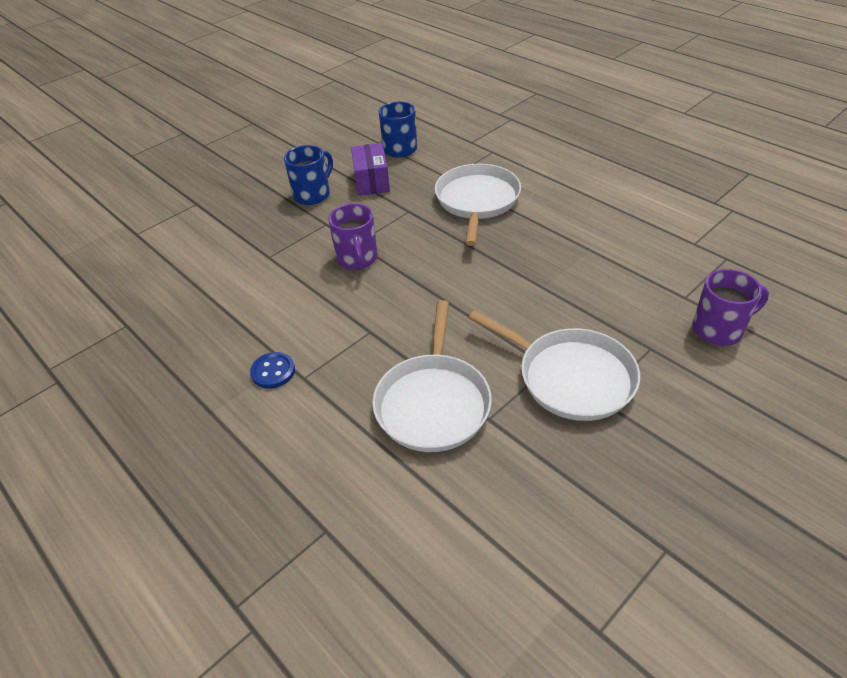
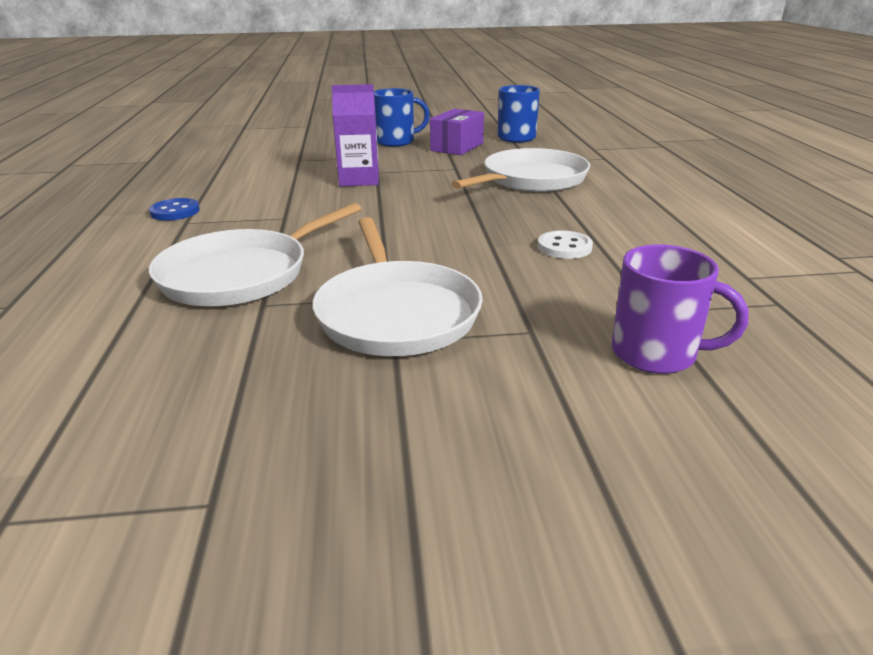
camera: 35 degrees right, 15 degrees down
purple mug [328,203,378,270] -> purple carton [332,84,379,186]
none -> white button [538,230,593,259]

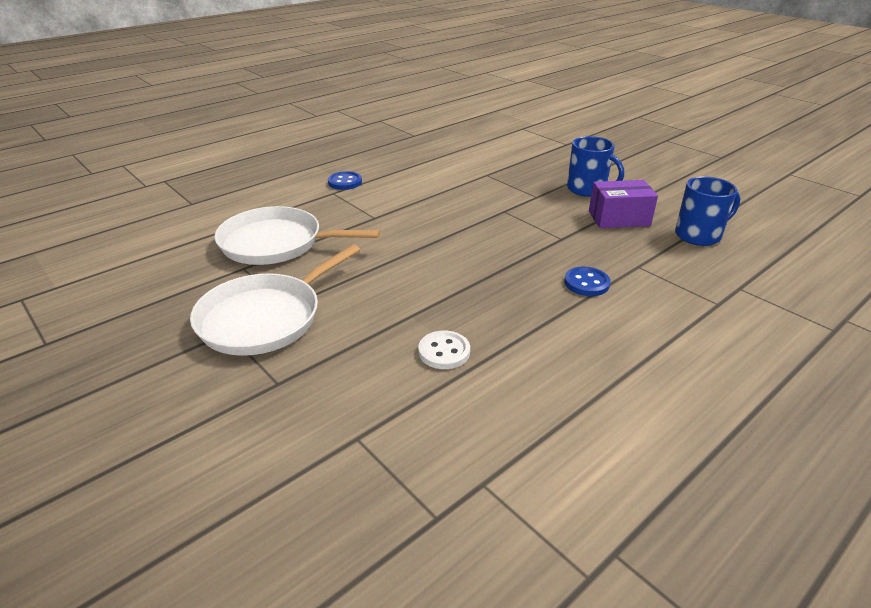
camera: 55 degrees right, 5 degrees up
purple carton [332,84,379,186] -> none
white pan [451,148,590,192] -> blue button [564,267,611,296]
purple mug [611,244,748,374] -> none

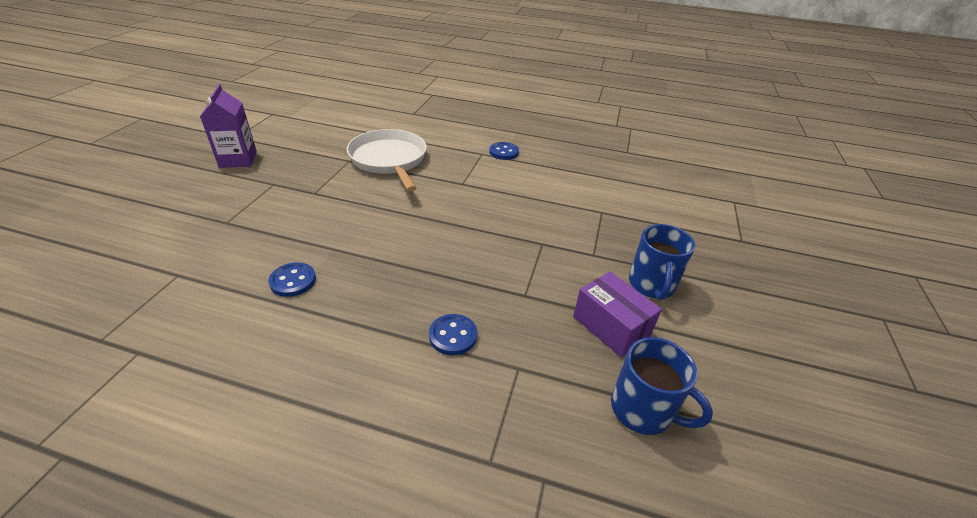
camera: 55 degrees right, 5 degrees up
white pan [190,244,360,356] -> none
white button [418,331,470,369] -> blue button [269,262,316,297]
none -> purple carton [200,84,257,168]

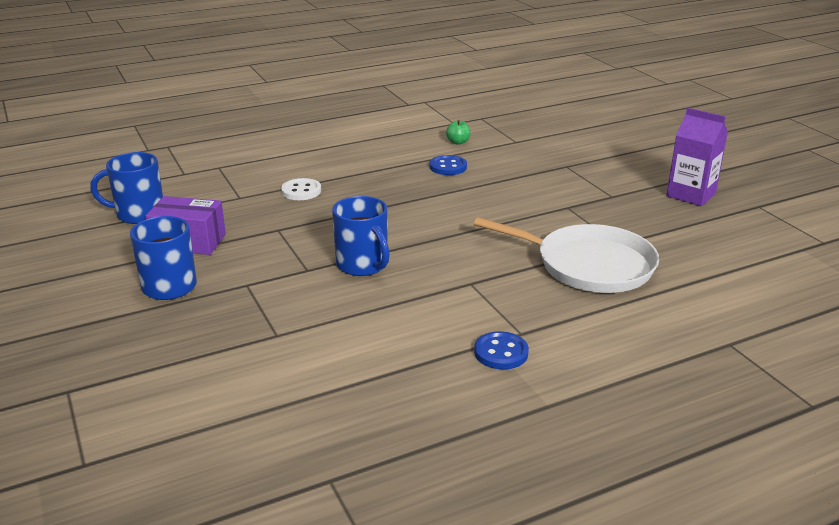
camera: 140 degrees right, 10 degrees down
blue button [429,314,477,355] -> white button [281,178,321,200]
none -> blue mug [332,196,390,276]
none -> green apple [446,120,471,145]

